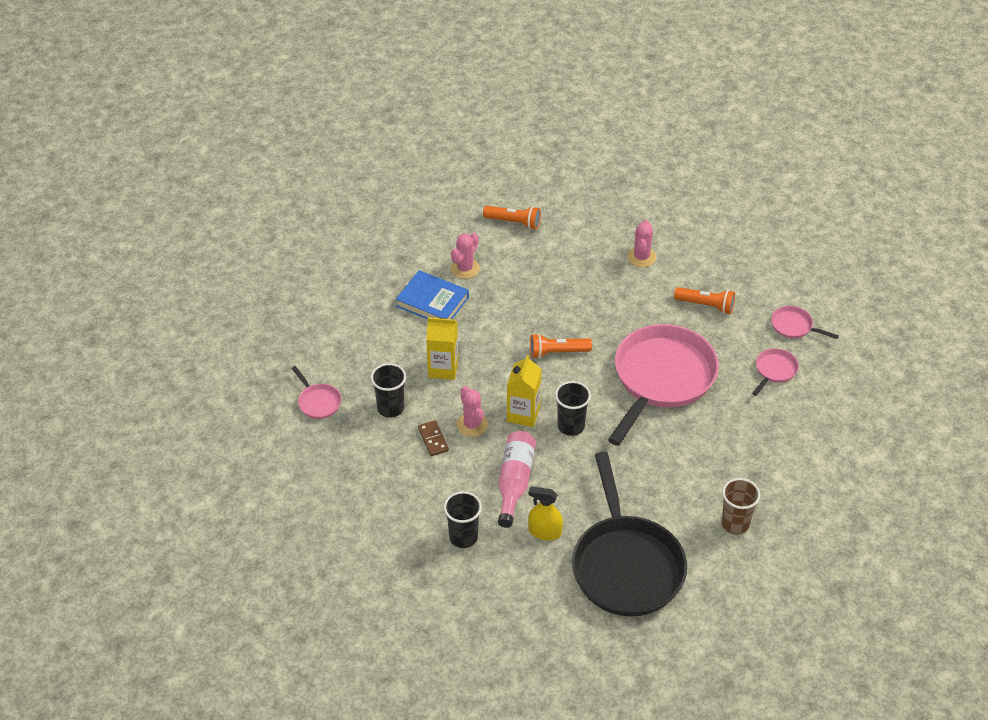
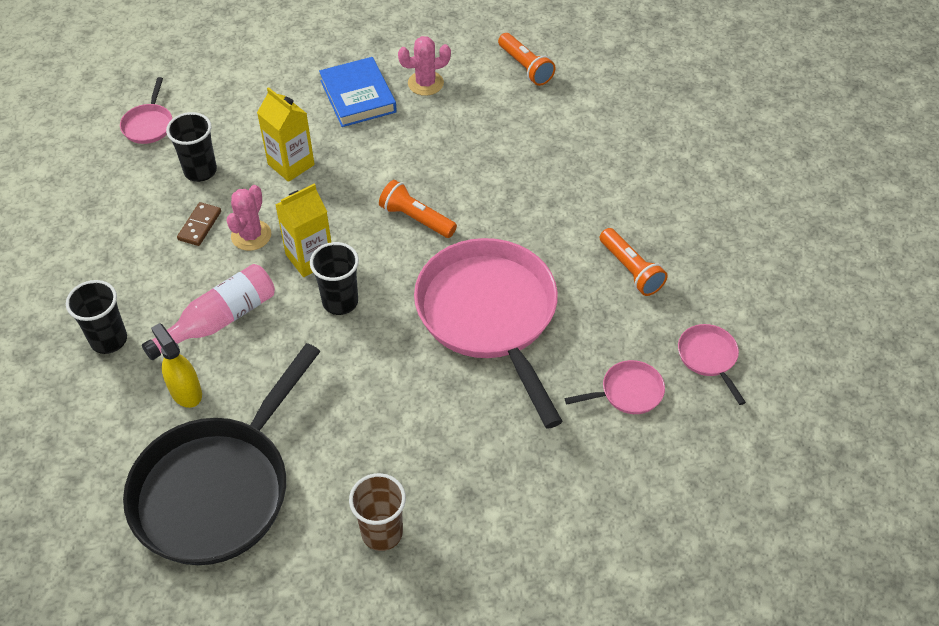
camera: 40 degrees right, 5 degrees up
pink pan [608,324,719,446] -> pink pan turned 90 degrees counterclockwise [414,238,563,429]
pink cactus [627,220,656,267] -> none

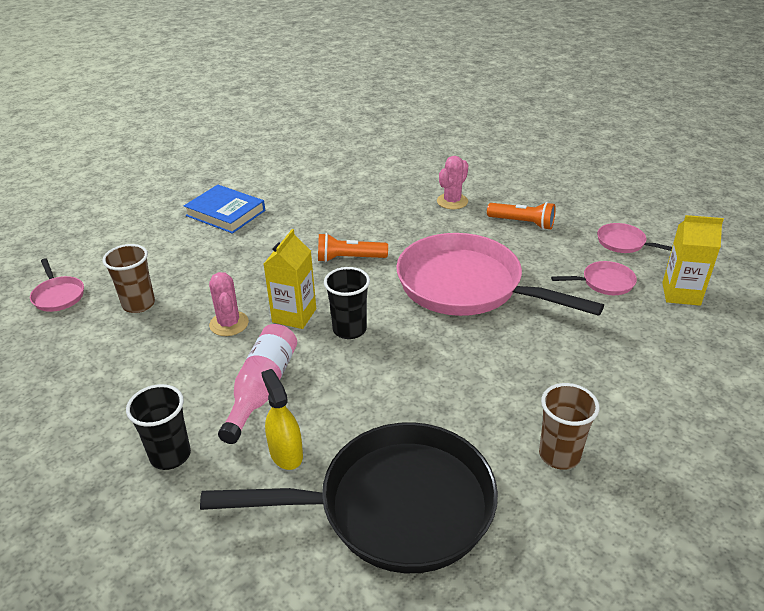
camera: 35 degrees left, 15 degrees down
black pan [123,343,321,565] -> black pan turned 90 degrees counterclockwise [200,422,498,573]
yellow spray bottle [151,323,202,408] -> yellow spray bottle turned 45 degrees clockwise [261,369,303,470]
black cup [166,112,217,182] -> brown cup [102,244,155,313]
brown domino [177,202,221,246] -> none
yellow carton [257,87,315,182] -> yellow carton moved to [662,215,724,306]
pink cactus [398,36,451,96] -> pink cactus moved to [437,156,468,209]
orange flashlight [498,33,556,86] -> none
pink pan [565,360,665,414] -> pink pan turned 45 degrees clockwise [551,261,637,295]

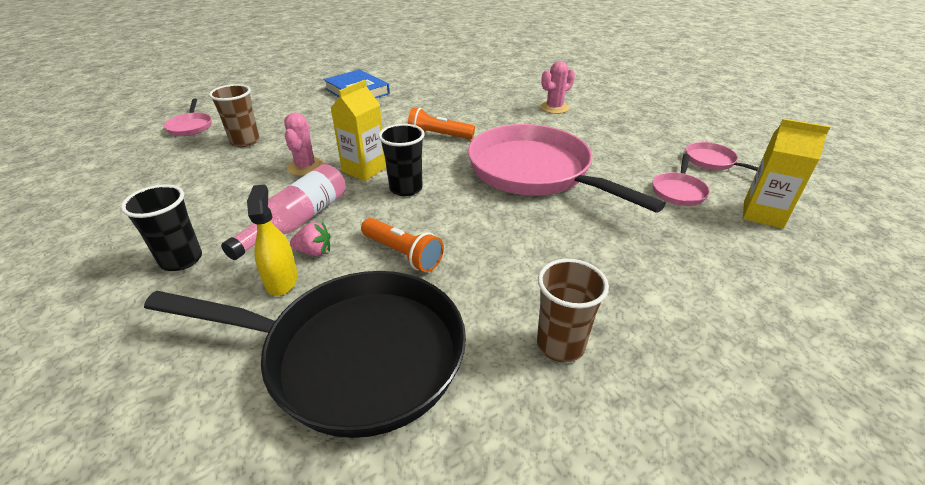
camera: 15 degrees right, 0 degrees up
orange flashlight [487,202,556,230] -> orange flashlight moved to [361,218,444,272]
pink pan [551,261,637,295] -> pink pan turned 105 degrees clockwise [653,154,710,206]
none -> pink strawberry [290,222,331,256]

